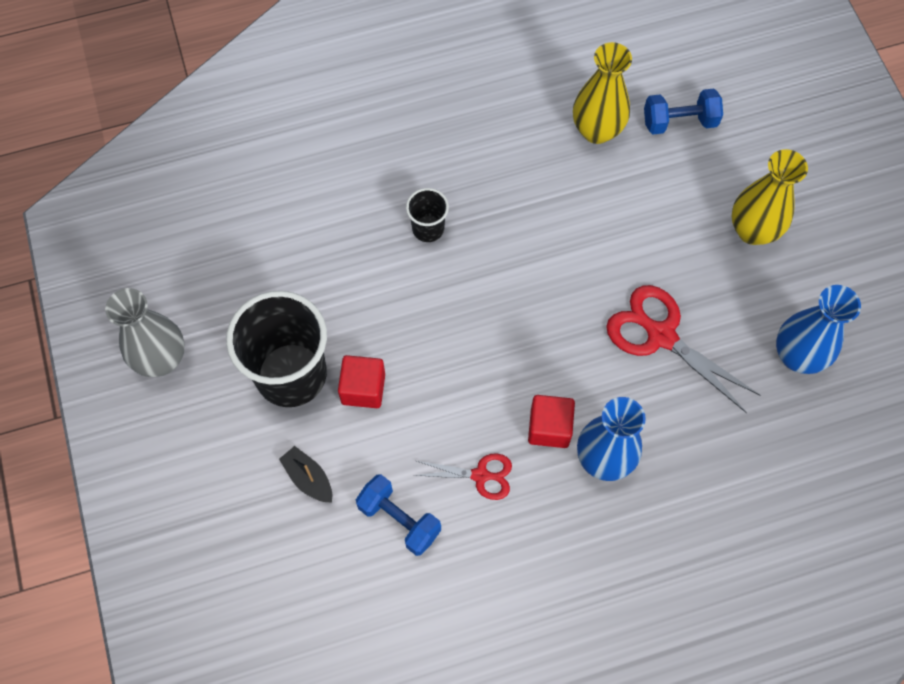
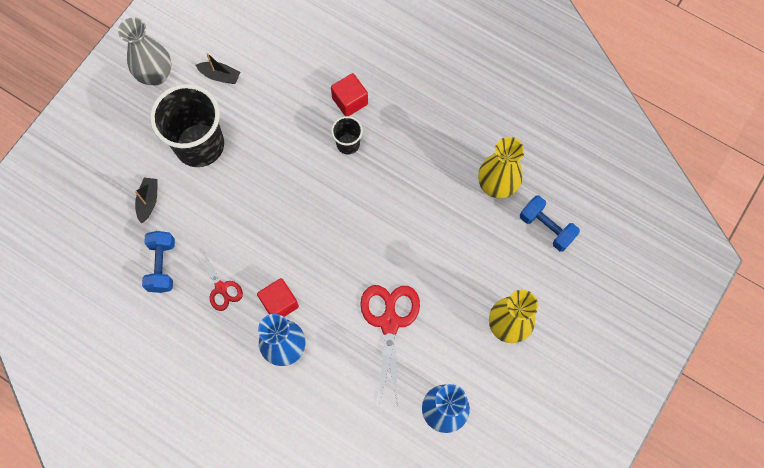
camera: 50 degrees right, 5 degrees up
red cube [338,355,385,408] -> red cube moved to [331,73,368,116]
none -> black boat [196,53,240,84]

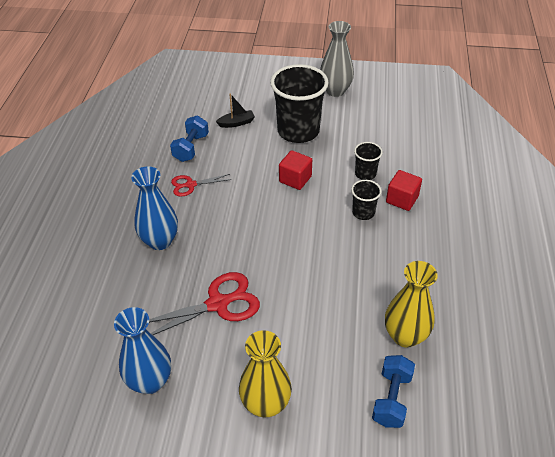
camera: 65 degrees right, 25 degrees down
blue dumbbell [142,231,175,293] -> blue dumbbell turned 45 degrees counterclockwise [170,116,209,162]
red scissors [195,249,243,311] -> red scissors turned 45 degrees clockwise [171,174,232,197]
black boat [196,53,240,84] -> none
red cube [257,278,299,317] -> red cube moved to [279,150,312,190]
none -> black cup [354,142,383,180]

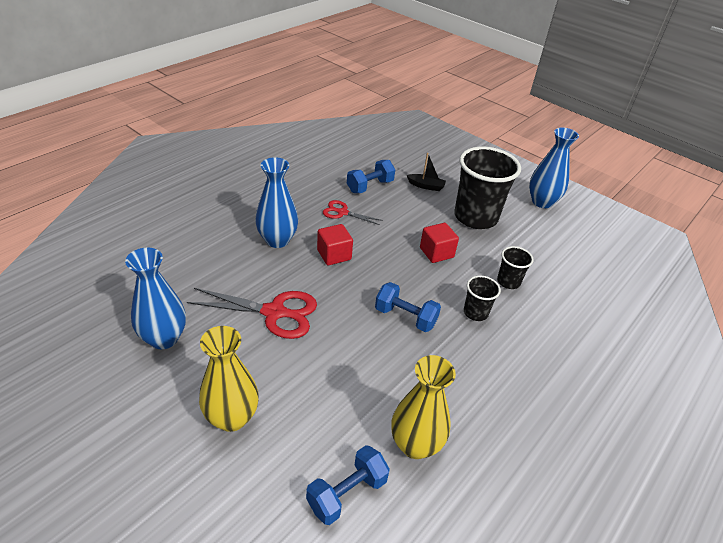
camera: 30 degrees right, 5 degrees down
grey vase [320,21,354,97] -> blue vase [529,127,579,208]
red cube [386,170,422,211] -> red cube moved to [317,224,353,265]
none -> blue dumbbell [375,282,441,332]

